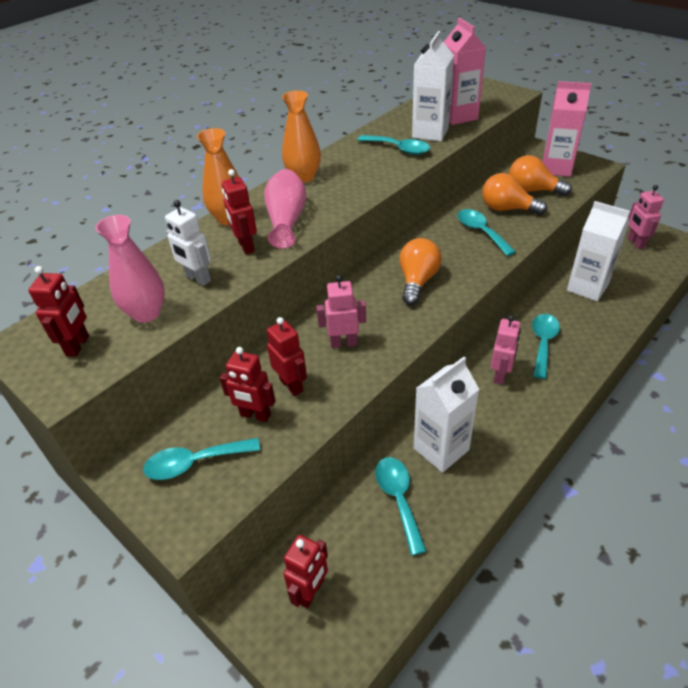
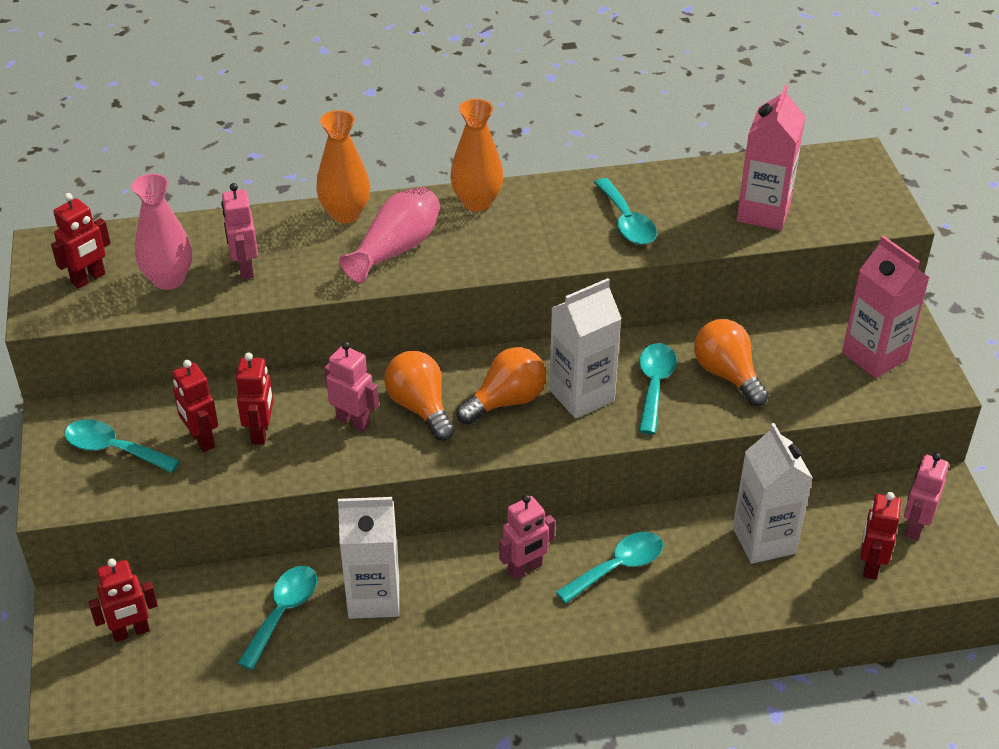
camera: 35 degrees right, 0 degrees up
white robot [165,200,211,286] -> pink robot [221,183,258,279]
red robot [222,169,257,254] -> red robot moved to [861,492,901,580]
white carton [412,31,454,141] -> white carton moved to [549,278,622,419]
orange light bulb [509,155,572,196] -> orange light bulb moved to [384,351,455,441]

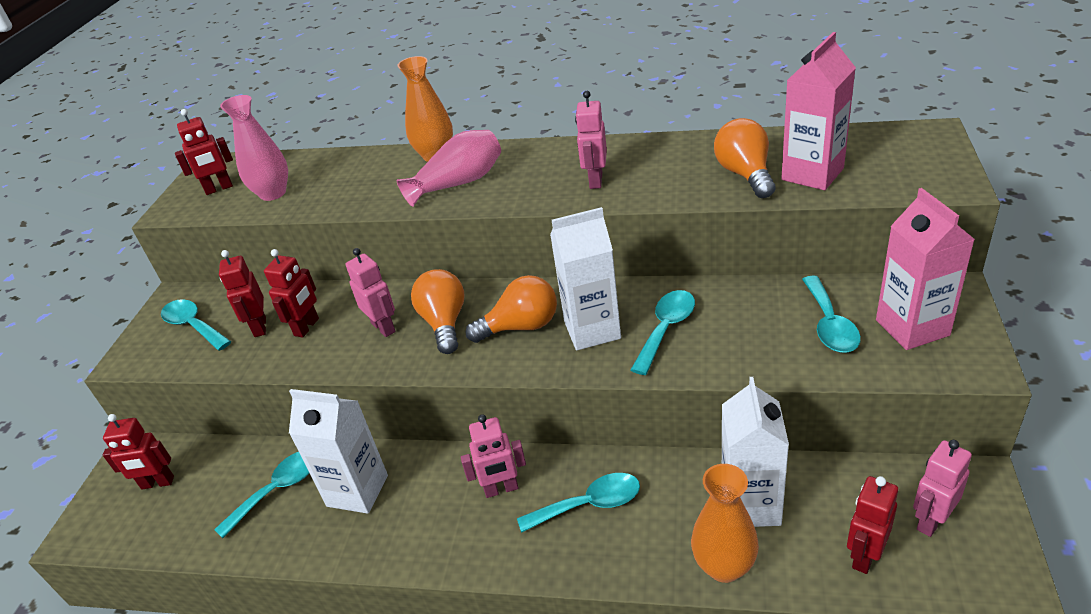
camera: 25 degrees right, 5 degrees down
pink robot [221,183,258,279] -> pink robot moved to [575,91,607,189]
orange vase [450,99,504,212] -> orange vase moved to [691,464,759,583]
turquoise spoon [594,178,657,245] -> turquoise spoon moved to [802,276,861,353]
orange light bulb [694,319,769,406] -> orange light bulb moved to [714,118,776,198]

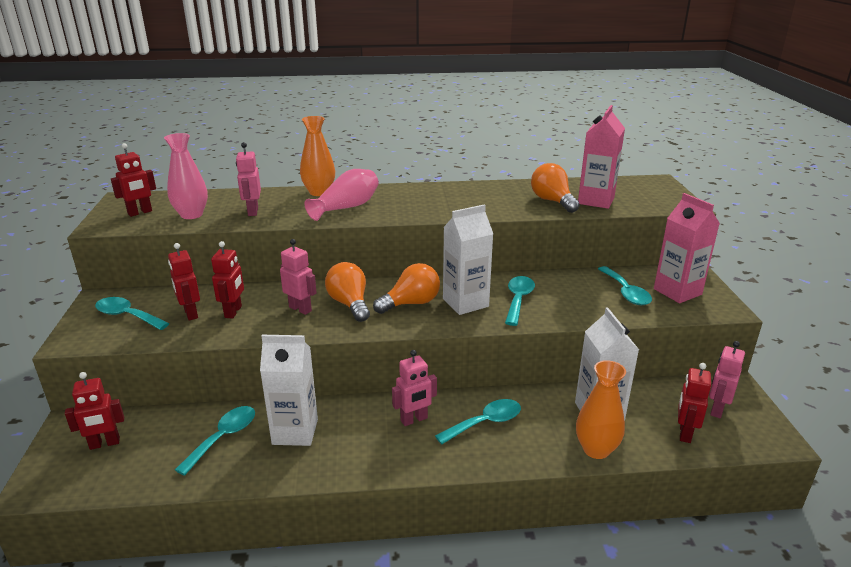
camera: 20 degrees left, 10 degrees down
pink robot [575,91,607,189] -> pink robot moved to [236,142,261,216]

